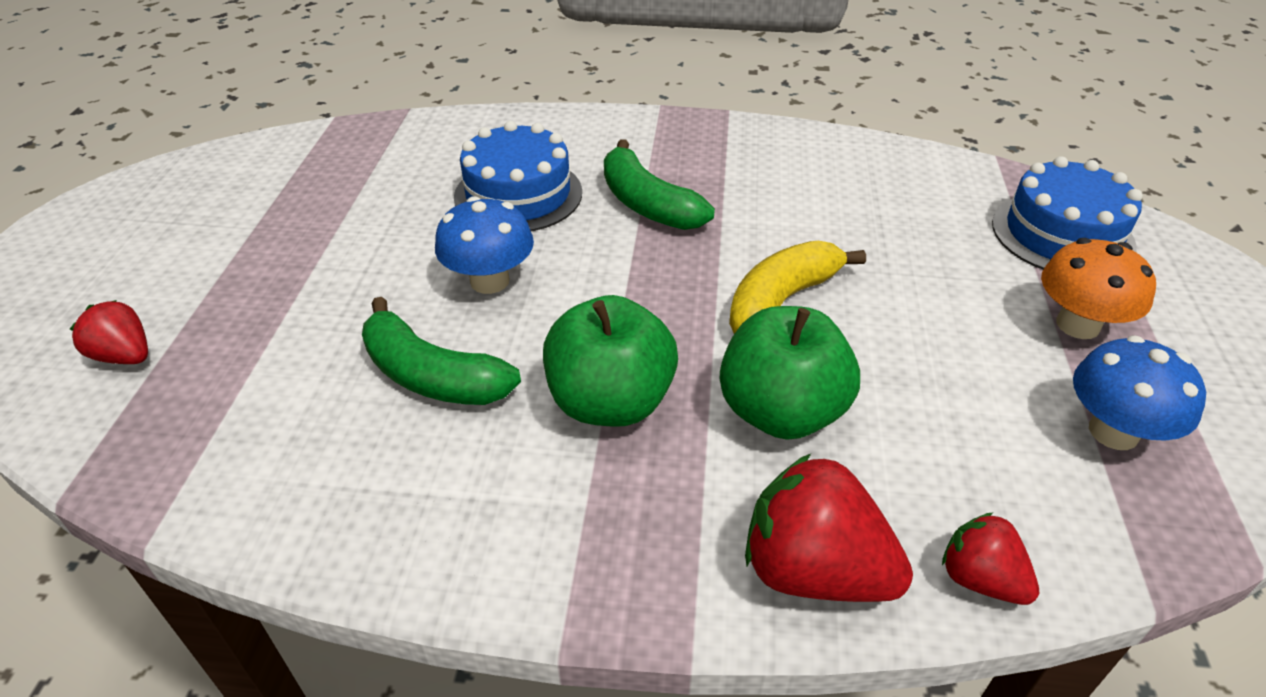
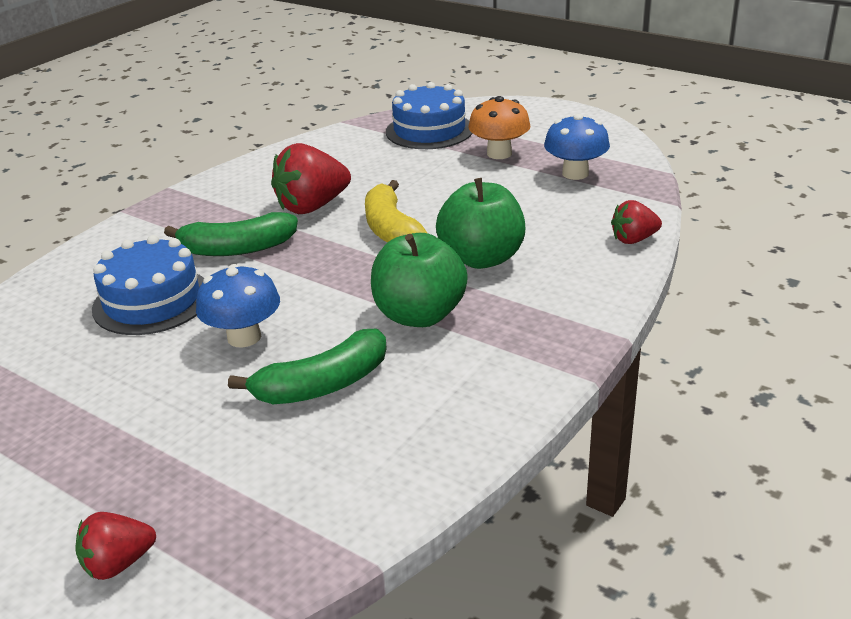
camera: 60 degrees left, 10 degrees down
red strawberry [745,454,913,602] -> red strawberry moved to [271,143,351,214]

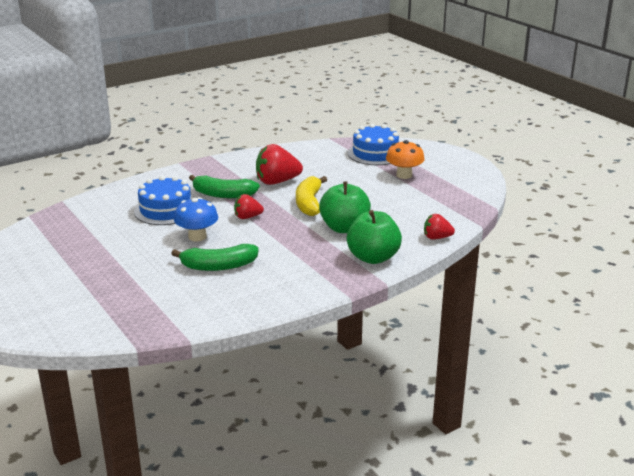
camera: 20 degrees right, 5 degrees down
red strawberry [75,512,156,580] -> red strawberry moved to [234,194,264,219]
green apple [371,233,468,327] -> green apple moved to [347,210,402,264]
blue mushroom [544,114,610,180] -> none

